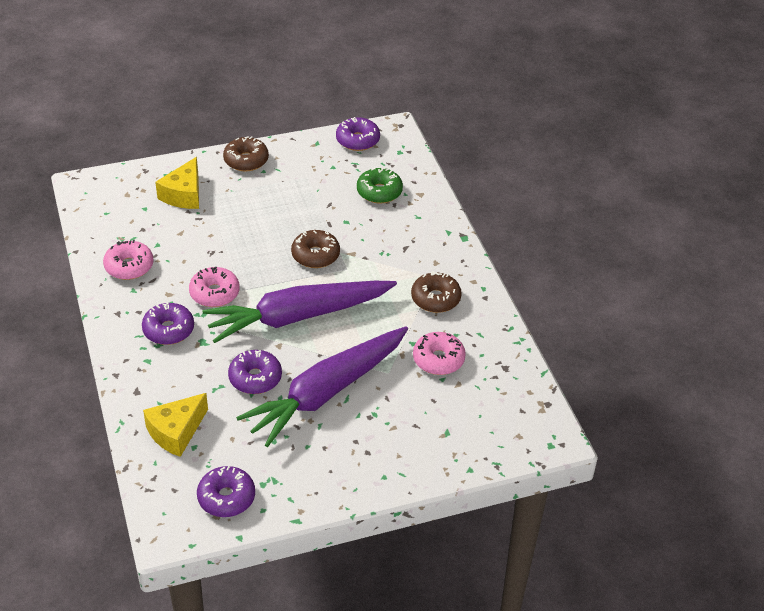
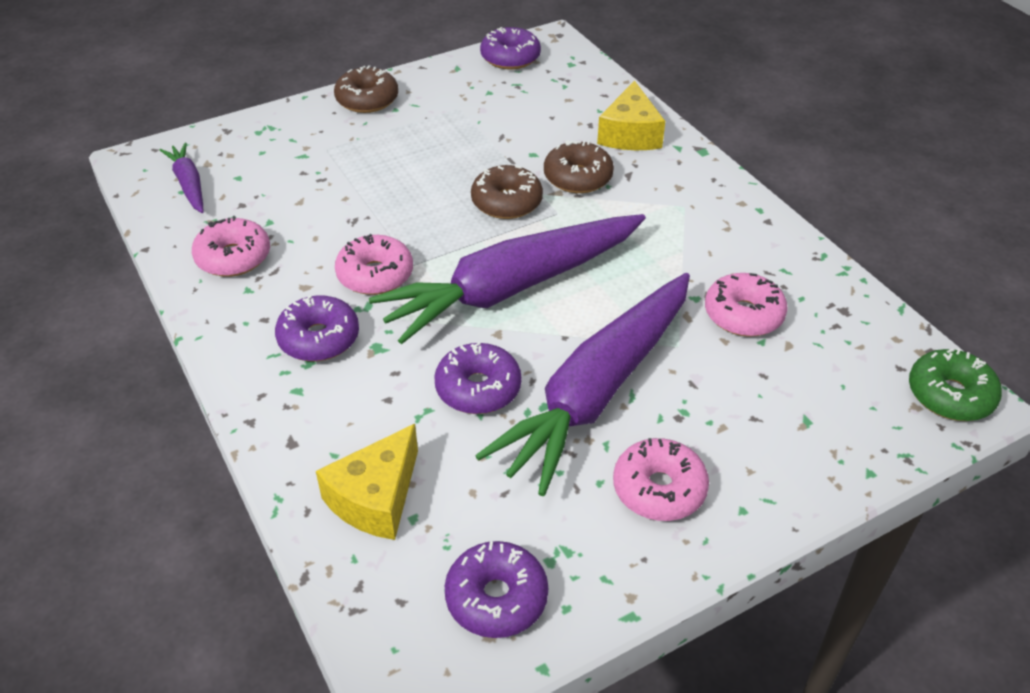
camera: 10 degrees left, 0 degrees up
yellow cheese [155,157,199,209] -> yellow cheese moved to [597,80,665,150]
green donut [357,168,403,204] -> green donut moved to [909,348,1002,421]
brown donut [411,271,462,313] -> brown donut moved to [544,141,614,193]
none -> purple carrot [160,143,204,213]
none -> pink donut [613,438,709,521]

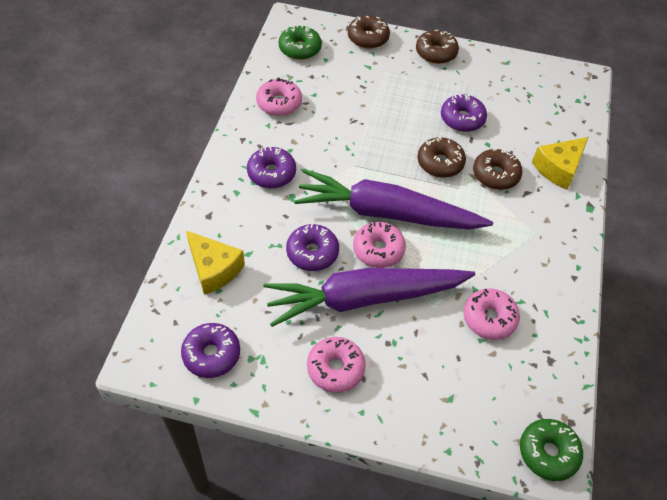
camera: 40 degrees right, 10 degrees up
purple carrot [160,143,204,213] -> green donut [279,25,322,60]
yellow cheese [316,424,418,540] -> yellow cheese turned 120 degrees counterclockwise [186,231,245,295]
pink donut [335,234,413,295] -> pink donut moved to [353,222,406,268]
purple donut [480,27,541,70] -> purple donut moved to [441,94,487,132]
none -> brown donut [348,15,390,49]

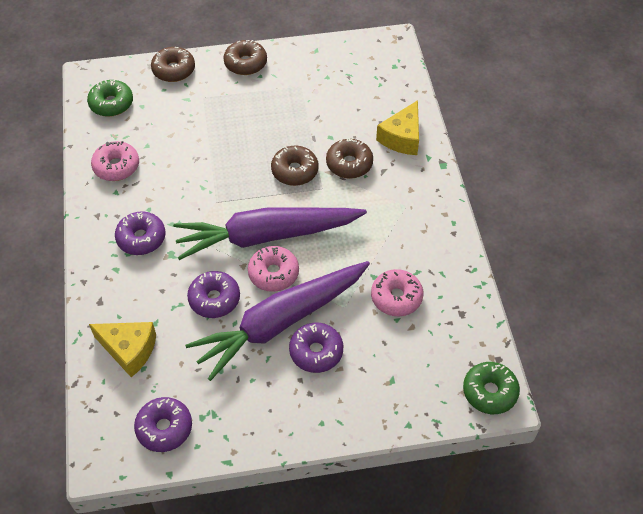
camera: 20 degrees left, 0 degrees up
pink donut [307,337,366,393] -> none
purple donut [441,94,487,132] -> purple donut moved to [289,323,343,373]

